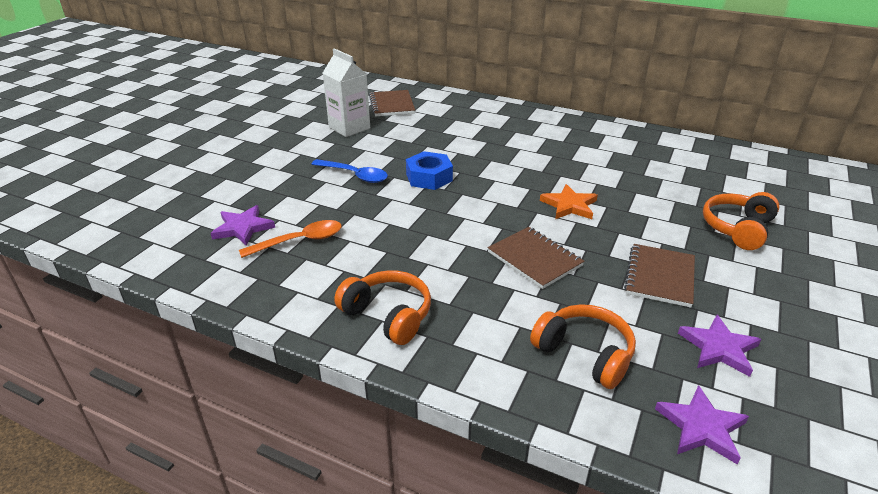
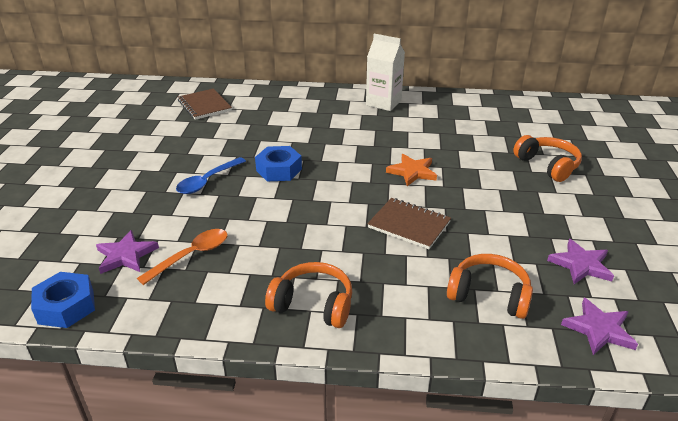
camera: 20 degrees left, 0 degrees up
blue spoon [312,159,388,183] -> blue spoon turned 120 degrees clockwise [176,157,246,194]
white carton [323,48,370,137] -> white carton moved to [366,34,405,111]
brown notebook [624,244,695,308] -> none
orange headphones [703,192,780,250] -> orange headphones turned 135 degrees clockwise [513,135,582,182]
none -> blue nut [31,272,95,328]

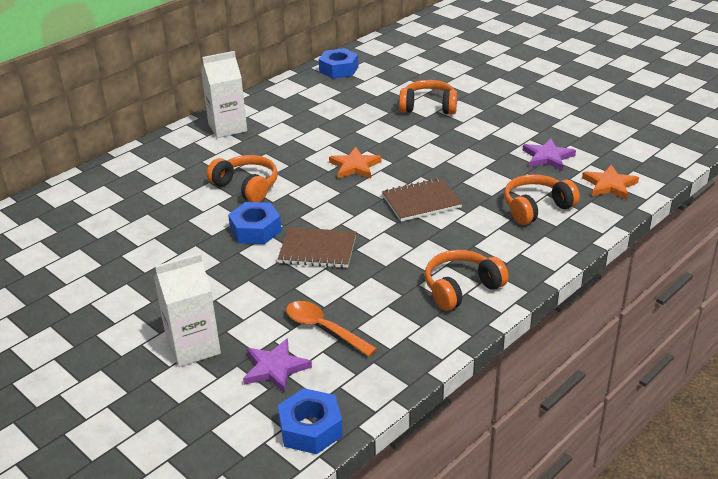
camera: 50 degrees left, 0 degrees up
orange spoon [137,229,227,285] -> orange spoon turned 45 degrees counterclockwise [286,301,377,356]
blue spoon [176,157,246,194] -> none
brown notebook [178,89,232,120] -> brown notebook moved to [278,227,356,268]
purple star [561,298,638,355] -> orange star [582,165,639,200]
none -> white carton [154,253,221,367]
none -> orange headphones [207,155,278,202]
none -> blue nut [319,48,358,79]

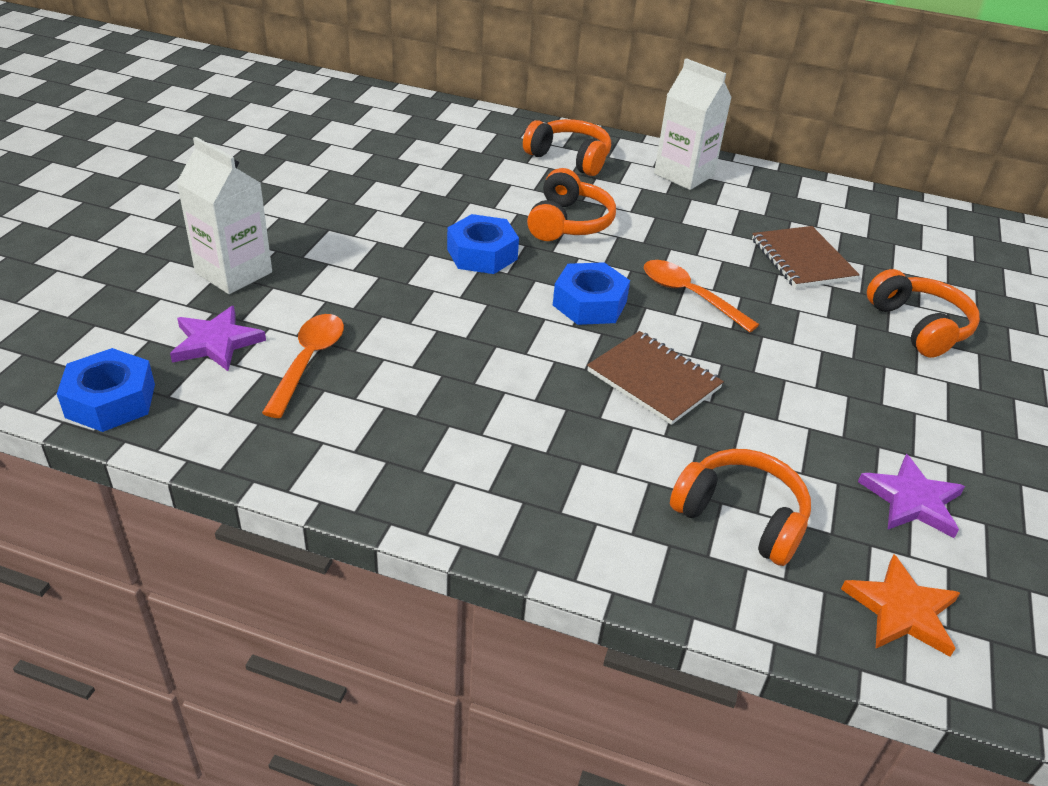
camera: 60 degrees right, 5 degrees up
brown notebook [278,227,356,268] -> brown notebook moved to [752,226,860,288]
blue nut [319,48,358,79] -> blue nut moved to [553,262,630,325]
orange star [329,147,382,179] -> orange spoon [644,260,759,332]
orange headphones [425,250,509,311] -> orange headphones moved to [523,119,611,176]

